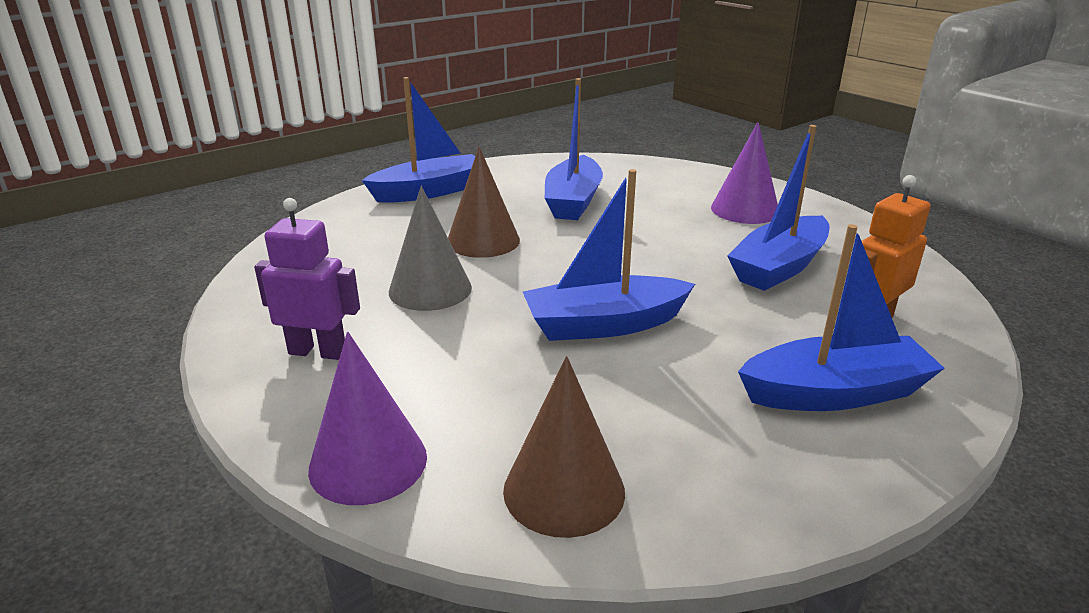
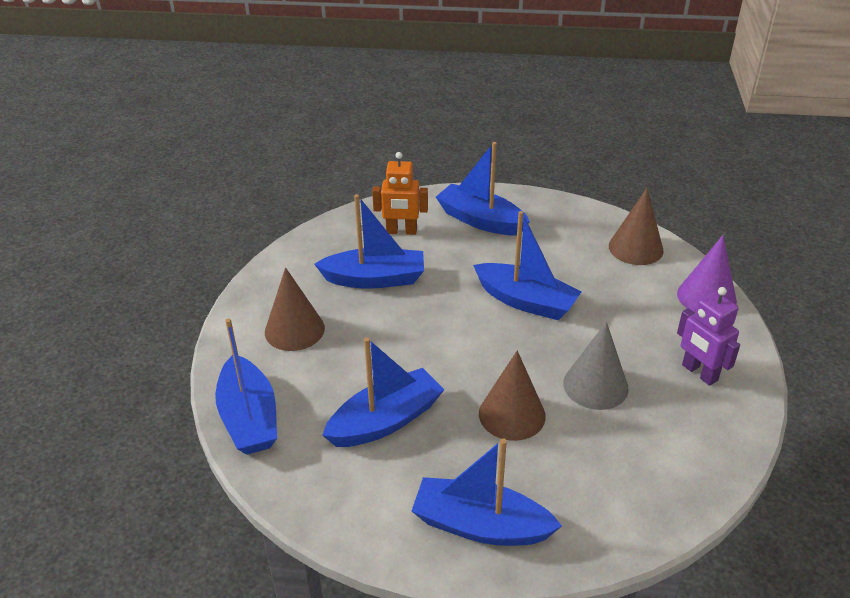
camera: 135 degrees left, 10 degrees up
purple cone [711,122,778,224] -> brown cone [265,267,325,351]
none -> blue boat [215,318,277,455]

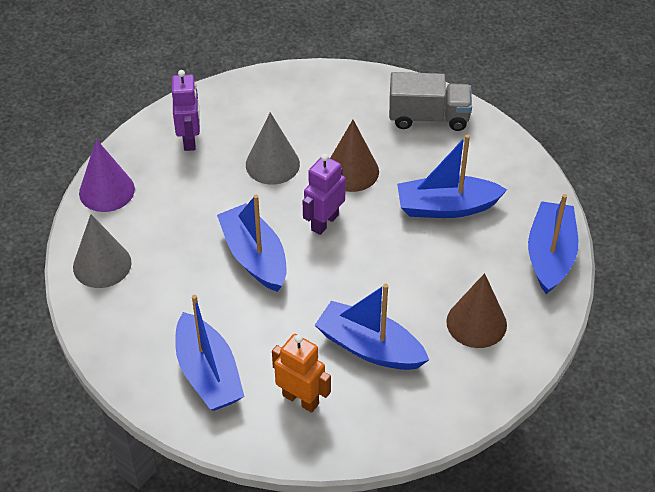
camera: 150 degrees left, 10 degrees up
blue boat [412,438,562,546] -> grey truck [389,72,472,131]
brown cone [609,188,664,265] -> grey cone [73,214,132,288]
none -> purple robot [303,154,346,235]

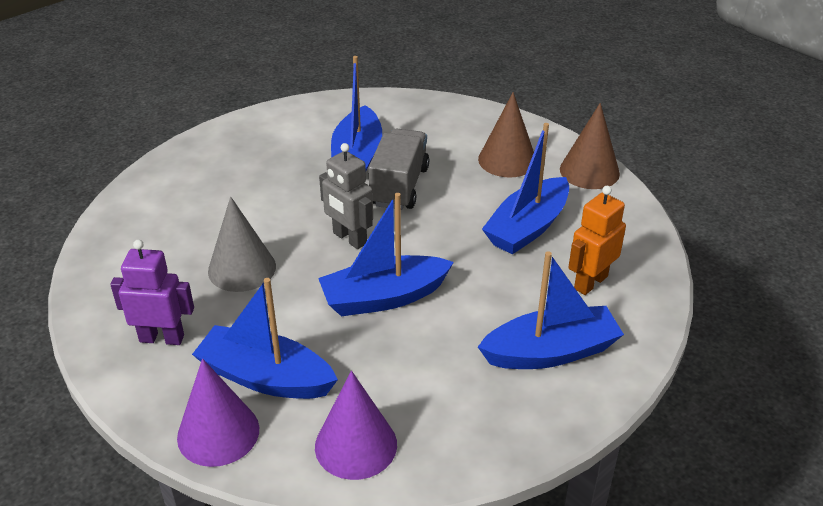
camera: 80 degrees left, 10 degrees down
grey cone [73,214,132,288] -> purple cone [315,371,397,480]
purple robot [303,154,346,235] -> grey robot [319,143,373,249]
brown cone [330,120,379,192] -> brown cone moved to [560,103,620,189]
grey truck [389,72,472,131] -> grey truck moved to [368,128,429,210]
blue boat [528,194,578,294] -> blue boat moved to [192,278,338,399]

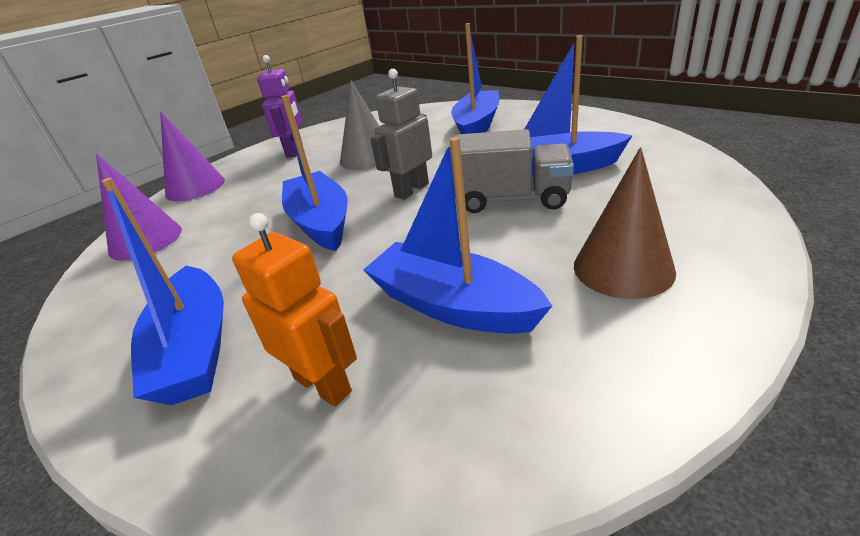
camera: 90 degrees right, 5 degrees down
blue boat [192,278,338,399] -> blue boat moved to [451,23,499,134]
brown cone [560,103,620,189] -> none

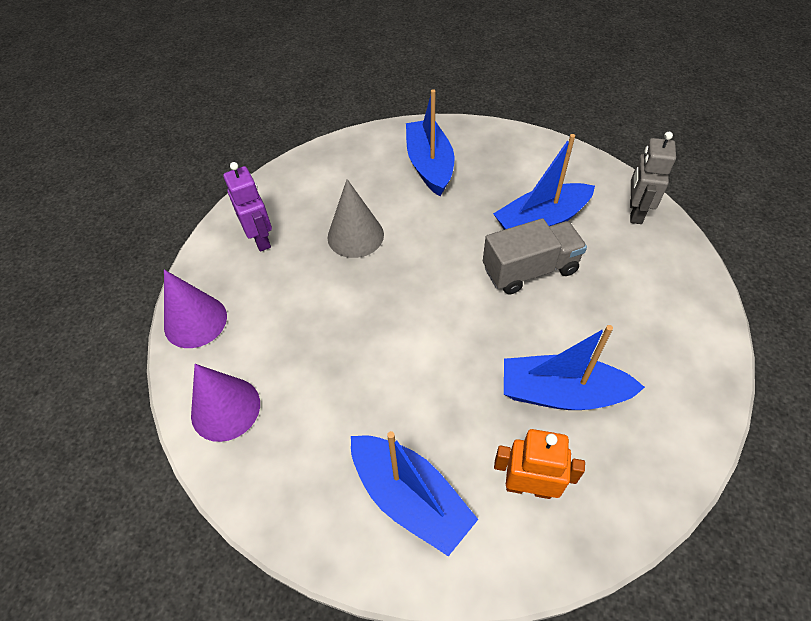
camera: 30 degrees left, 20 degrees up
blue boat [281,95,348,251] -> none
grey robot [371,69,432,200] -> grey robot moved to [630,132,676,224]
brown cone [574,147,676,299] -> none

